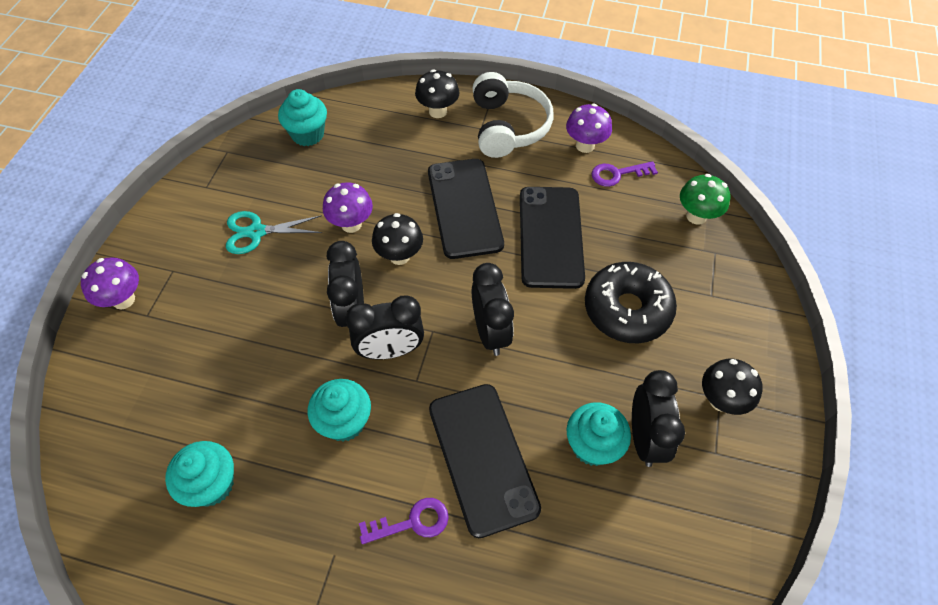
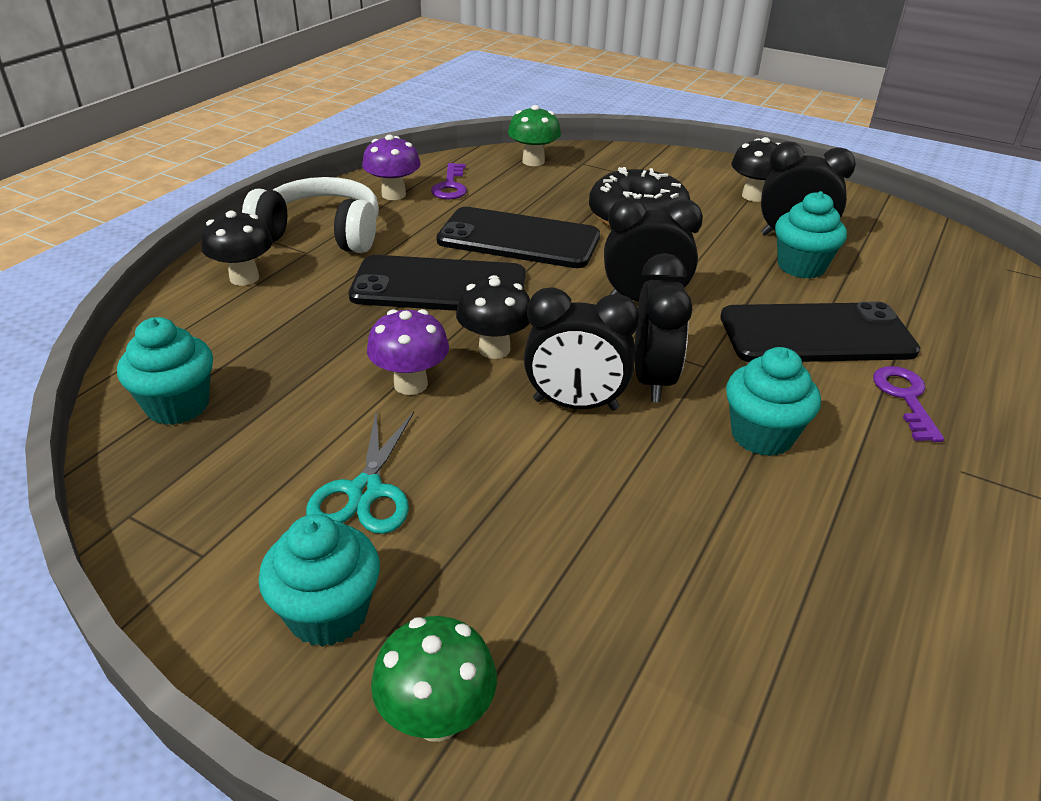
camera: 75 degrees left, 20 degrees down
purple mushroom [81,258,139,309] -> green mushroom [371,616,497,742]
turquoise cupcake [165,441,234,507] -> turquoise cupcake moved to [258,514,380,647]

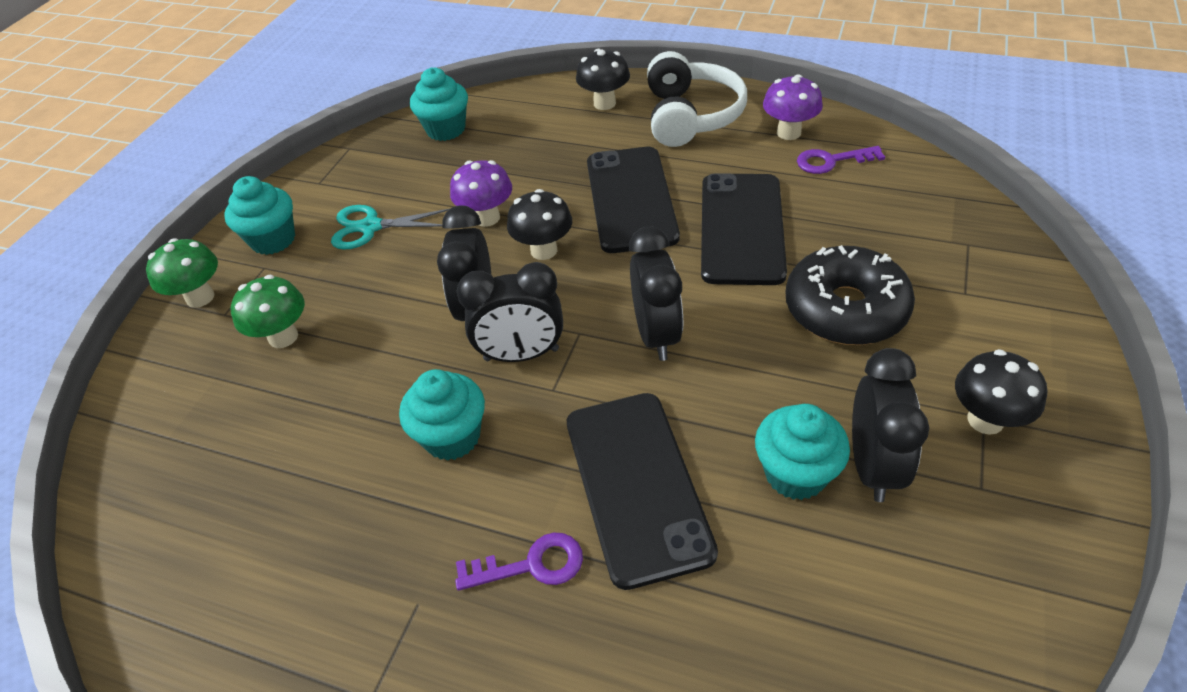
camera: 85 degrees right, 10 degrees up
green mushroom [508,105,561,166] -> green mushroom moved to [231,275,305,348]

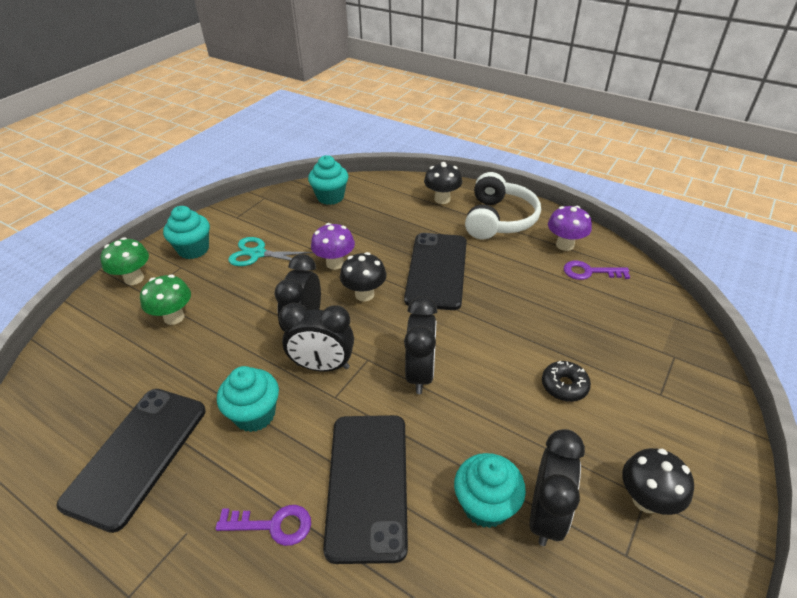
camera: 10 degrees right, 5 degrees down
black phone [701,173,787,285] -> black phone moved to [56,389,206,533]
black donut [785,245,915,345] -> black donut [542,361,591,402], size x0.51

